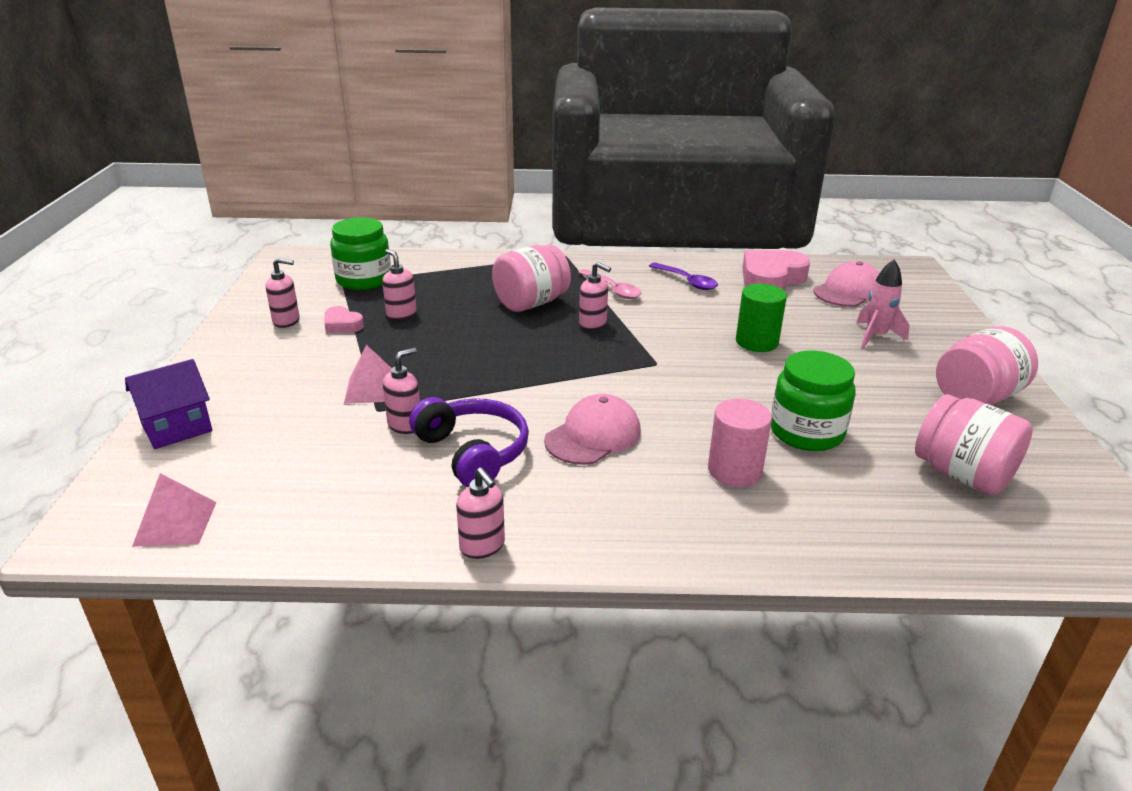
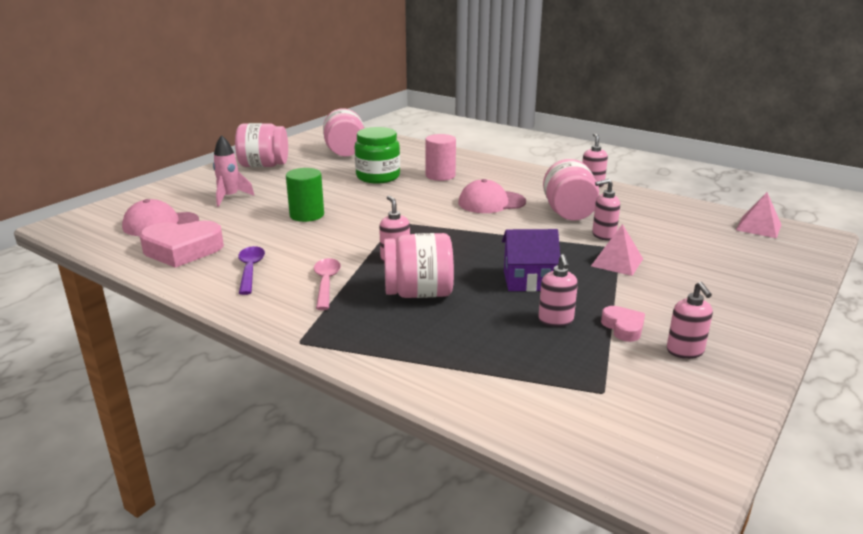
camera: 145 degrees left, 5 degrees down
purple house [125,359,212,449] -> purple house moved to [502,229,560,292]
pink soap dispenser [266,258,300,328] -> pink soap dispenser turned 135 degrees counterclockwise [667,282,713,359]
green jar [330,218,391,290] -> none
purple headphones [409,397,529,487] -> pink jar [543,159,599,220]

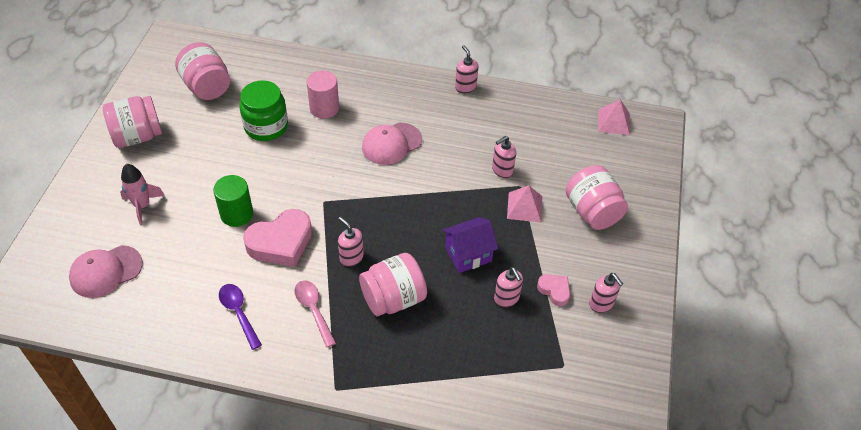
camera: 25 degrees left, 25 degrees up
pink heart [140,221,224,268] -> pink heart moved to [243,209,312,267]
pink jar [543,159,599,220] -> pink jar moved to [566,165,628,230]

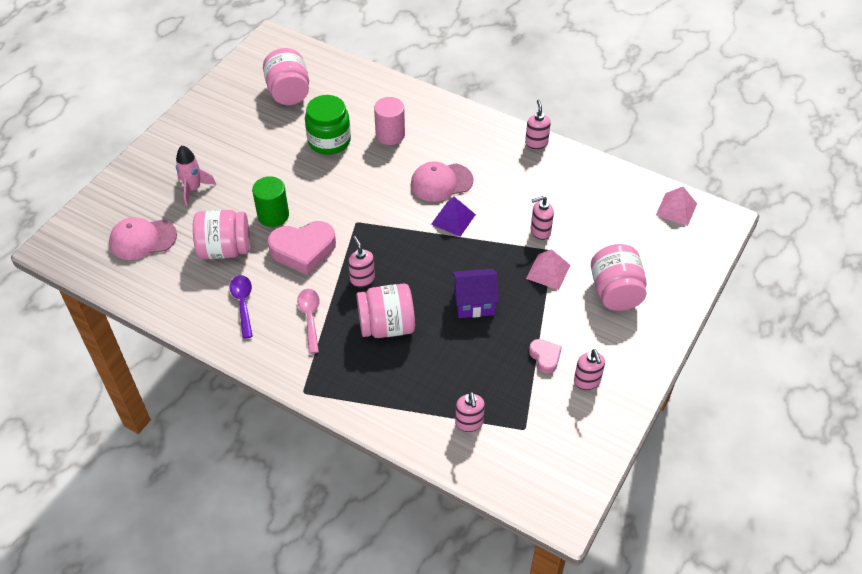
camera: 20 degrees right, 0 degrees up
pink jar [103,96,162,148] -> pink jar moved to [193,210,250,259]
pink soap dispenser [494,267,523,307] -> pink soap dispenser moved to [455,392,485,432]
none -> purple pyramid [431,197,476,237]

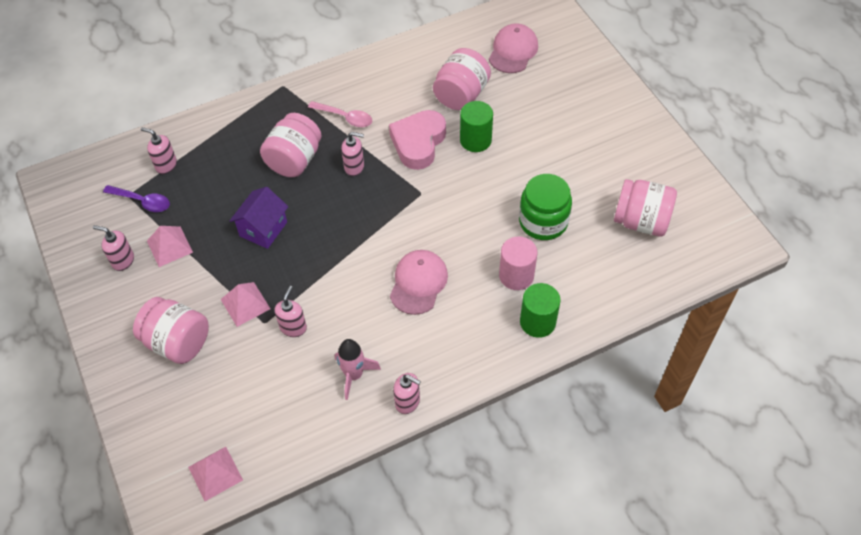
camera: 125 degrees right, 5 degrees up
pink rocket [176,145,216,206] -> pink rocket moved to [335,339,381,400]
purple spoon [230,275,253,339] -> purple spoon moved to [103,185,170,212]
purple pyramid [431,197,476,237] -> none
pink heart [529,339,562,374] -> pink pyramid [147,226,193,267]
none -> green cylinder [520,283,561,338]

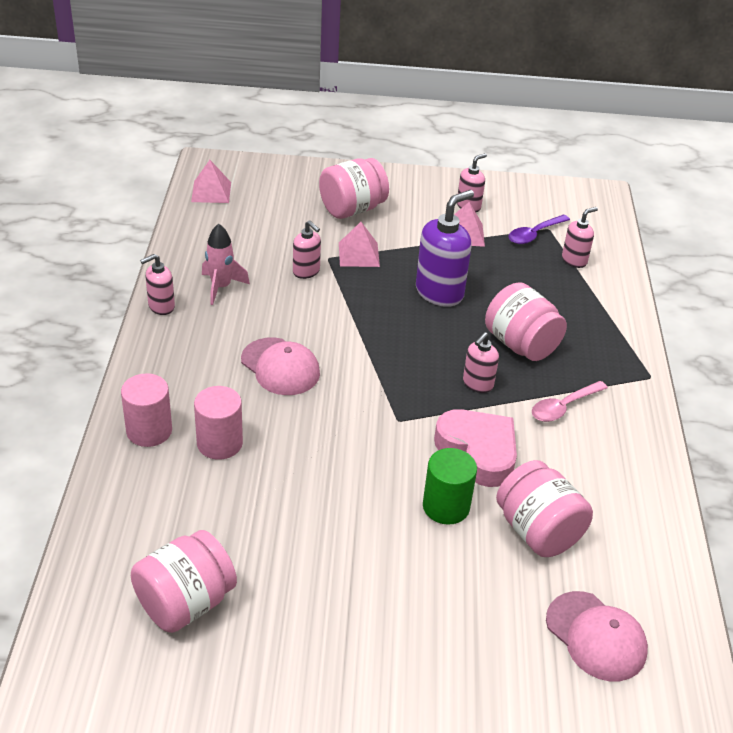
camera: 115 degrees right, 15 degrees down
purple house [230,187,288,249] -> purple soap dispenser [416,190,474,307]
green jar [519,174,572,240] -> none
green cylinder [520,283,561,338] -> pink cylinder [121,373,172,447]

